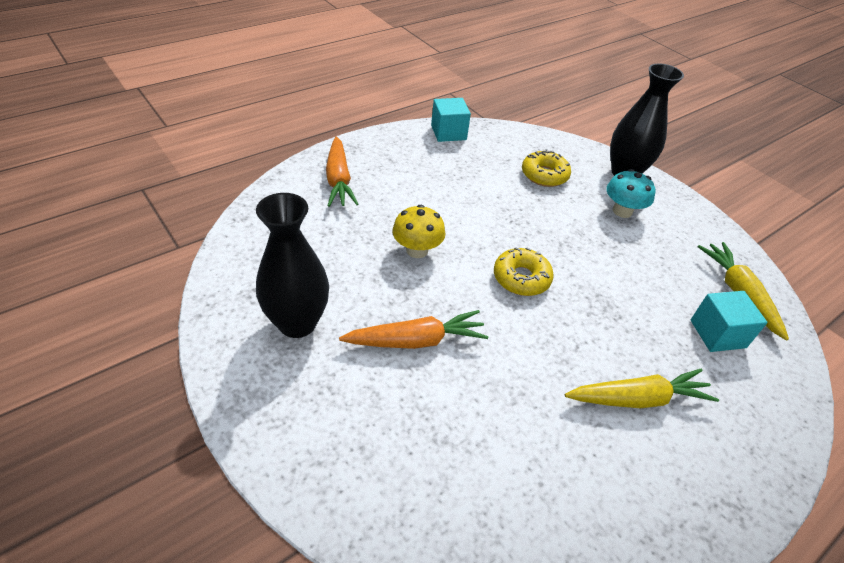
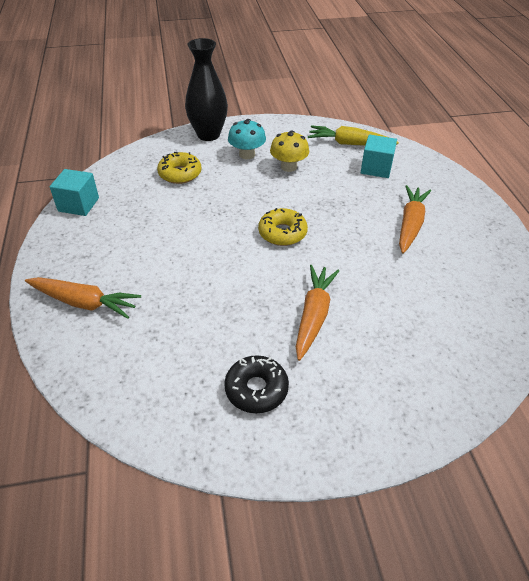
camera: 60 degrees left, 0 degrees up
black vase [256,193,329,338] -> black donut [224,355,289,413]
yellow mushroom [392,205,445,258] -> yellow mushroom moved to [270,130,309,172]
yellow carrot [565,369,719,408] -> orange carrot [399,185,431,254]

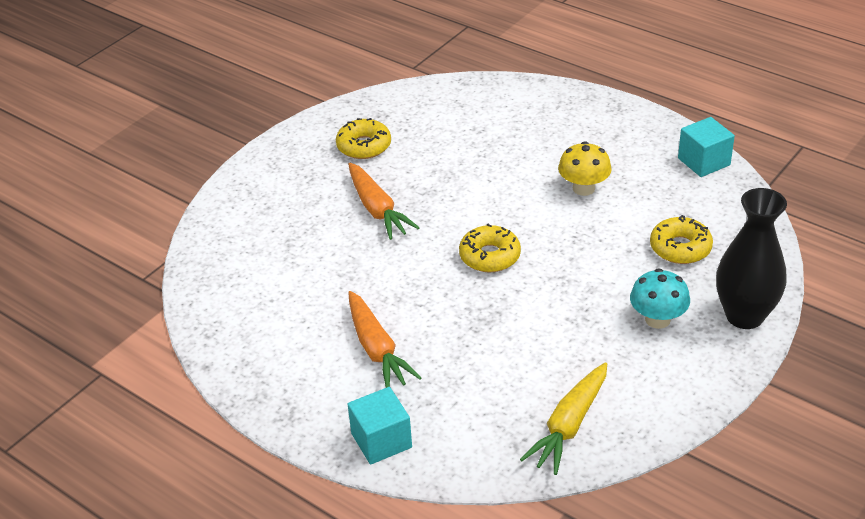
camera: 140 degrees right, 5 degrees down
orange carrot [25,277,141,319] -> none
black donut [224,355,289,413] -> yellow donut [336,118,391,159]
yellow mushroom [270,130,309,172] -> yellow mushroom moved to [558,141,611,196]
yellow carrot [308,125,399,146] -> yellow carrot turned 150 degrees clockwise [520,362,607,475]
turquoise cube [361,135,397,178] -> turquoise cube moved to [348,387,412,465]

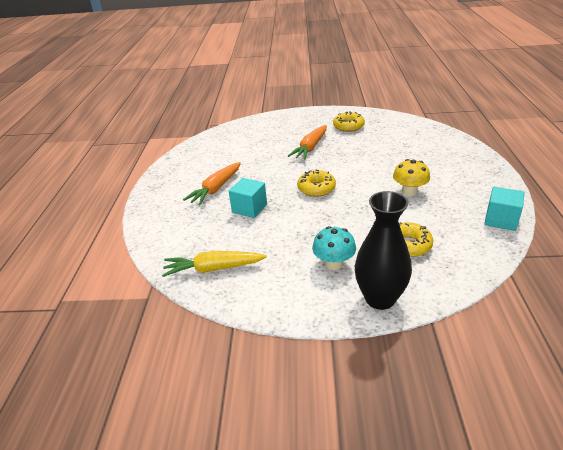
camera: 55 degrees right, 5 degrees down
turquoise cube [348,387,412,465] -> turquoise cube moved to [229,178,267,218]

